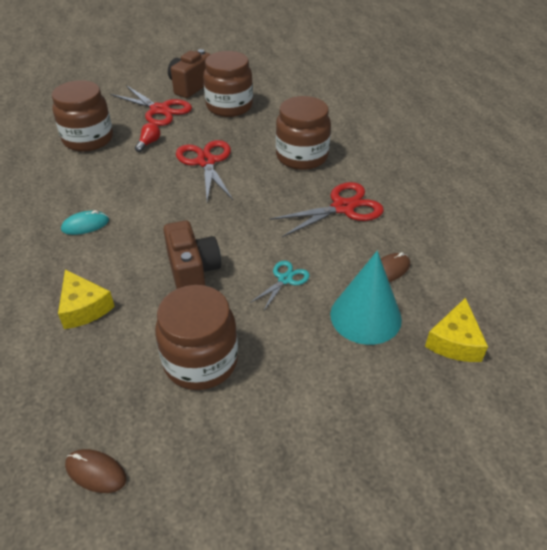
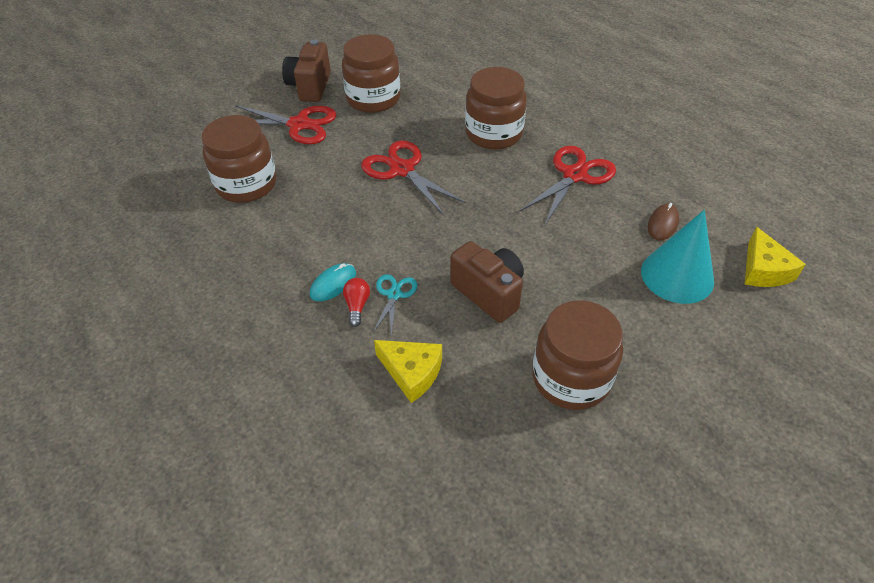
camera: 25 degrees left, 5 degrees up
brown mouse [65,449,127,493] -> none
red light bulb [135,123,160,152] -> red light bulb moved to [343,278,370,327]
turquoise scissors [250,261,310,311] -> turquoise scissors moved to [373,274,417,337]

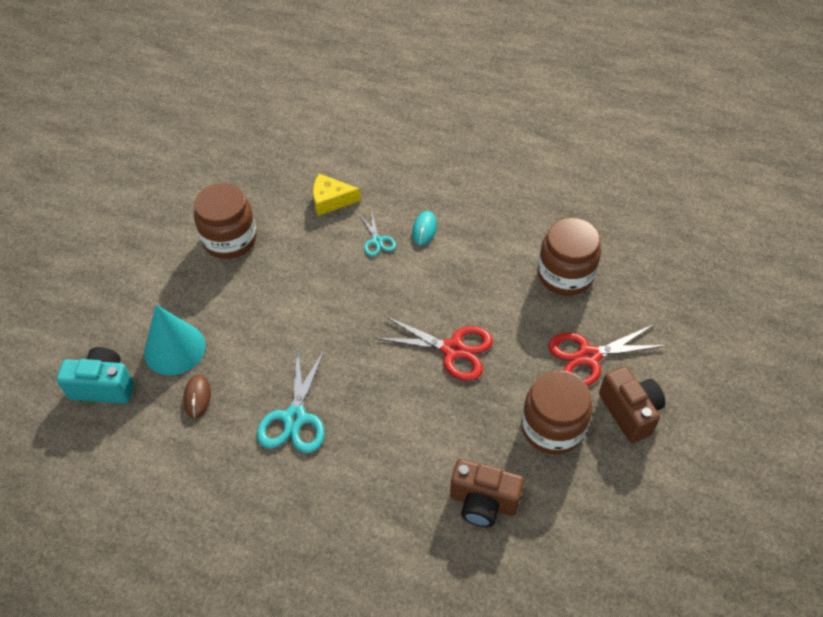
camera: 150 degrees right, 5 degrees up
red light bulb [343,278,370,327] -> none
brown camera [451,241,524,323] -> brown camera moved to [450,459,524,527]
brown jar [465,67,527,149] -> none
red scissors [519,146,616,224] -> turquoise scissors [257,348,325,453]
yellow cheese [745,227,806,287] -> turquoise camera [56,347,134,404]

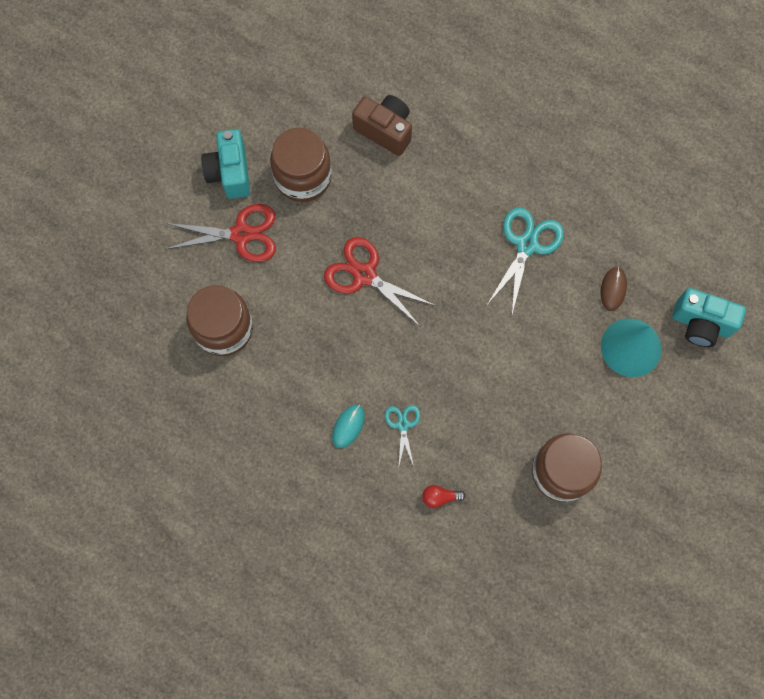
camera: 165 degrees left, 20 degrees up
yellow cheese [313,174,361,216] -> red light bulb [422,485,466,508]
brown camera [599,366,665,443] -> turquoise camera [201,129,250,199]

